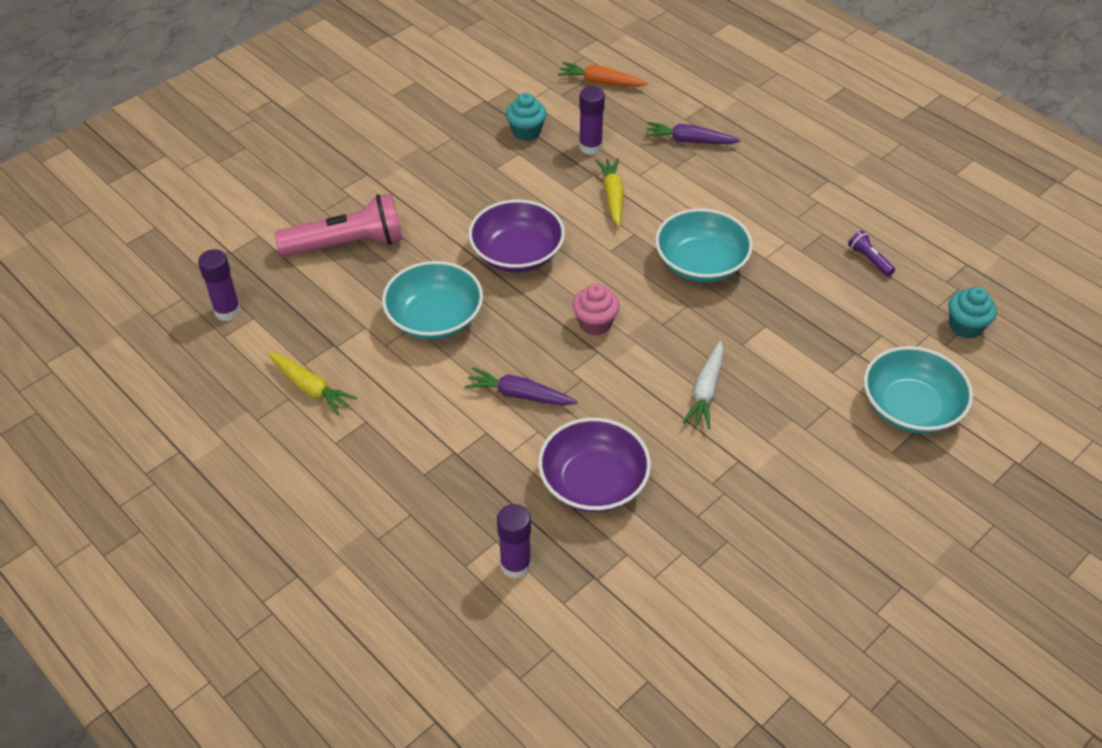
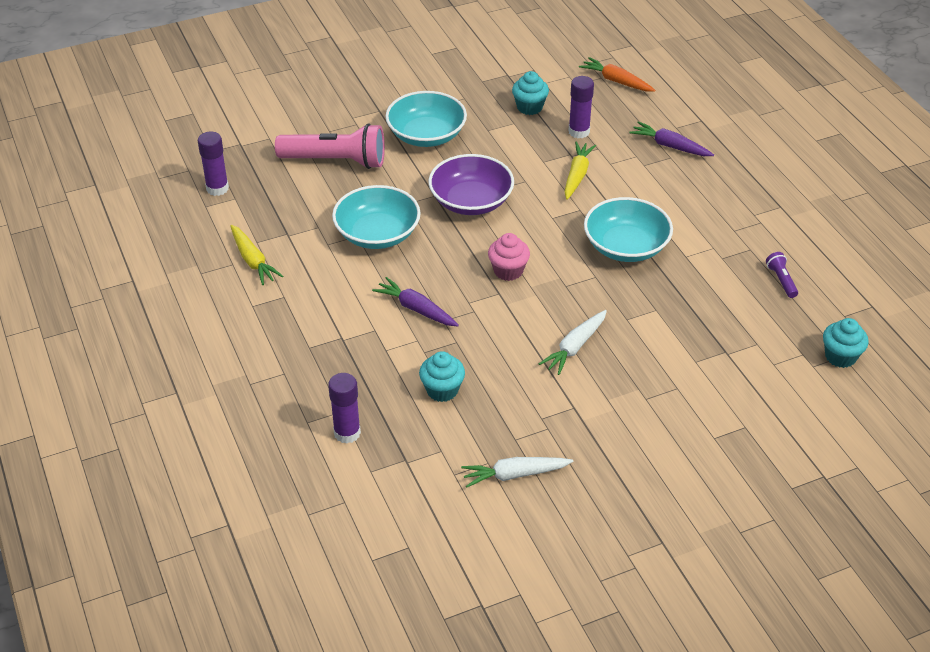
camera: 20 degrees right, 5 degrees down
purple bowl [538,418,651,512] -> turquoise cupcake [419,351,465,402]
turquoise bowl [864,346,973,434] -> turquoise bowl moved to [385,91,467,147]
none -> white carrot [461,457,573,487]

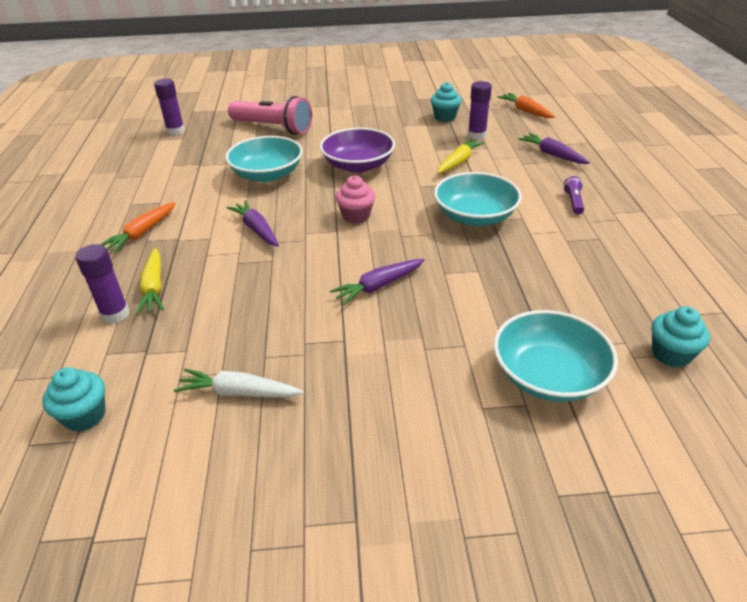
camera: 20 degrees right, 5 degrees down
yellow carrot [230,225,283,285] -> yellow carrot moved to [136,248,164,315]
turquoise bowl [385,91,467,147] -> turquoise bowl moved to [493,310,618,402]
turquoise cupcake [419,351,465,402] -> turquoise cupcake moved to [42,367,105,432]
white carrot [539,310,607,375] -> purple carrot [330,259,425,305]
purple flashlight [766,252,798,298] -> purple flashlight moved to [563,176,584,214]
none -> orange carrot [100,202,176,253]

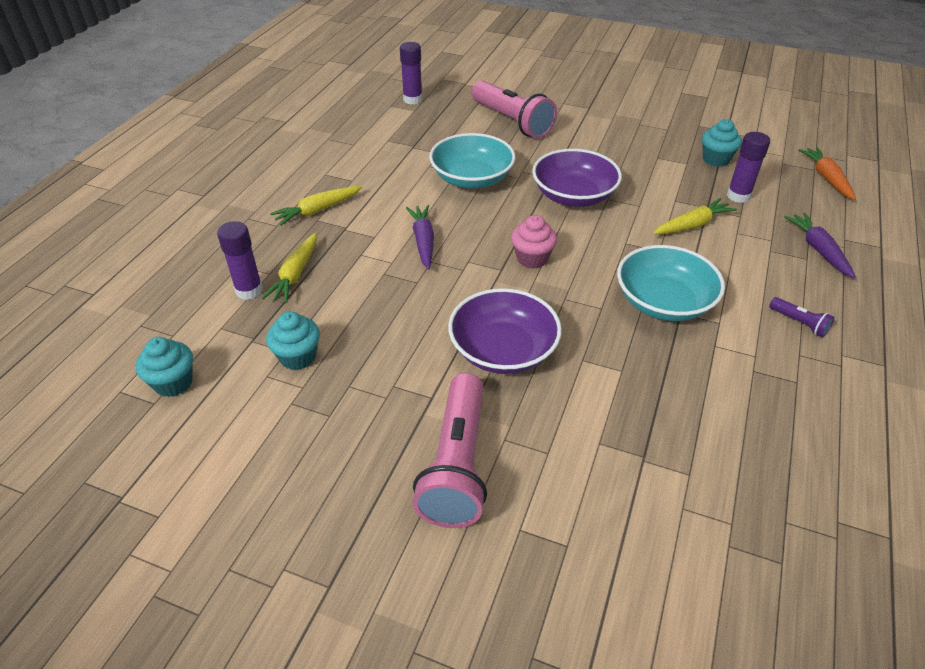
camera: 25 degrees right, 5 degrees up
orange carrot [100,202,176,253] -> yellow carrot [270,186,362,226]
white carrot [174,369,304,397] -> none
purple carrot [330,259,425,305] -> purple bowl [448,288,562,374]
turquoise bowl [493,310,618,402] -> none
purple flashlight [563,176,584,214] -> purple flashlight turned 105 degrees clockwise [769,297,834,337]
turquoise cupcake [651,306,710,368] -> turquoise cupcake moved to [266,311,320,370]
none -> pink flashlight [413,373,487,528]

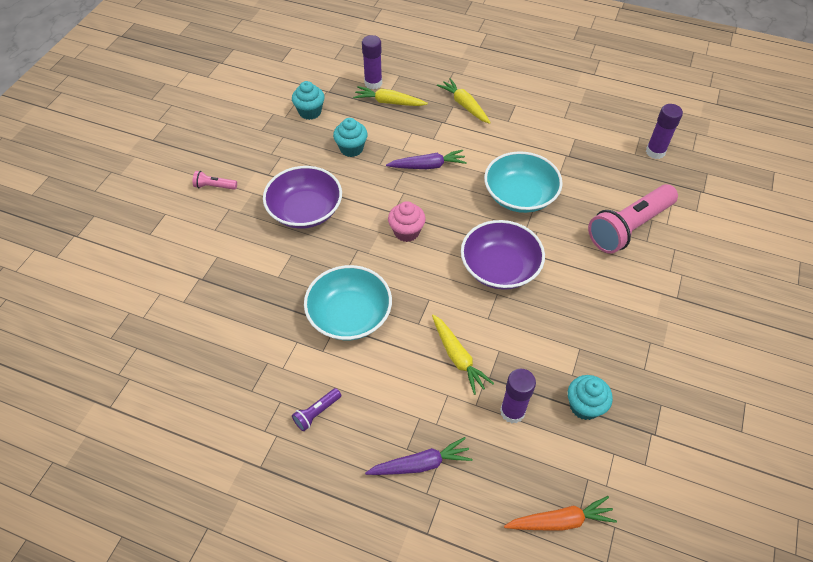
camera: 90 degrees right, 10 degrees up
turquoise cupcake [136,337,193,397] -> turquoise cupcake moved to [333,118,368,157]
pink flashlight [413,373,487,528] -> pink flashlight [193,171,237,190], size x0.43

